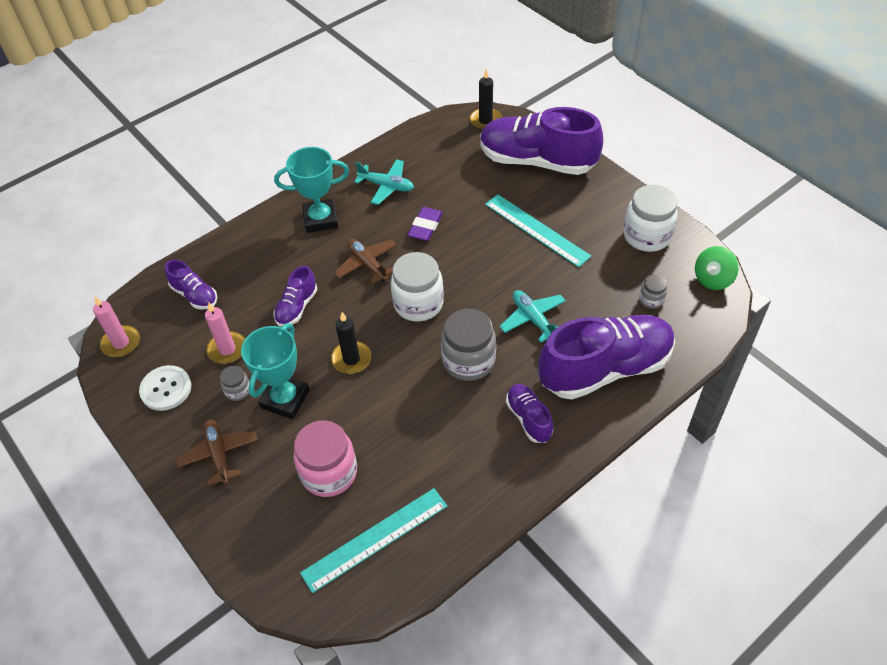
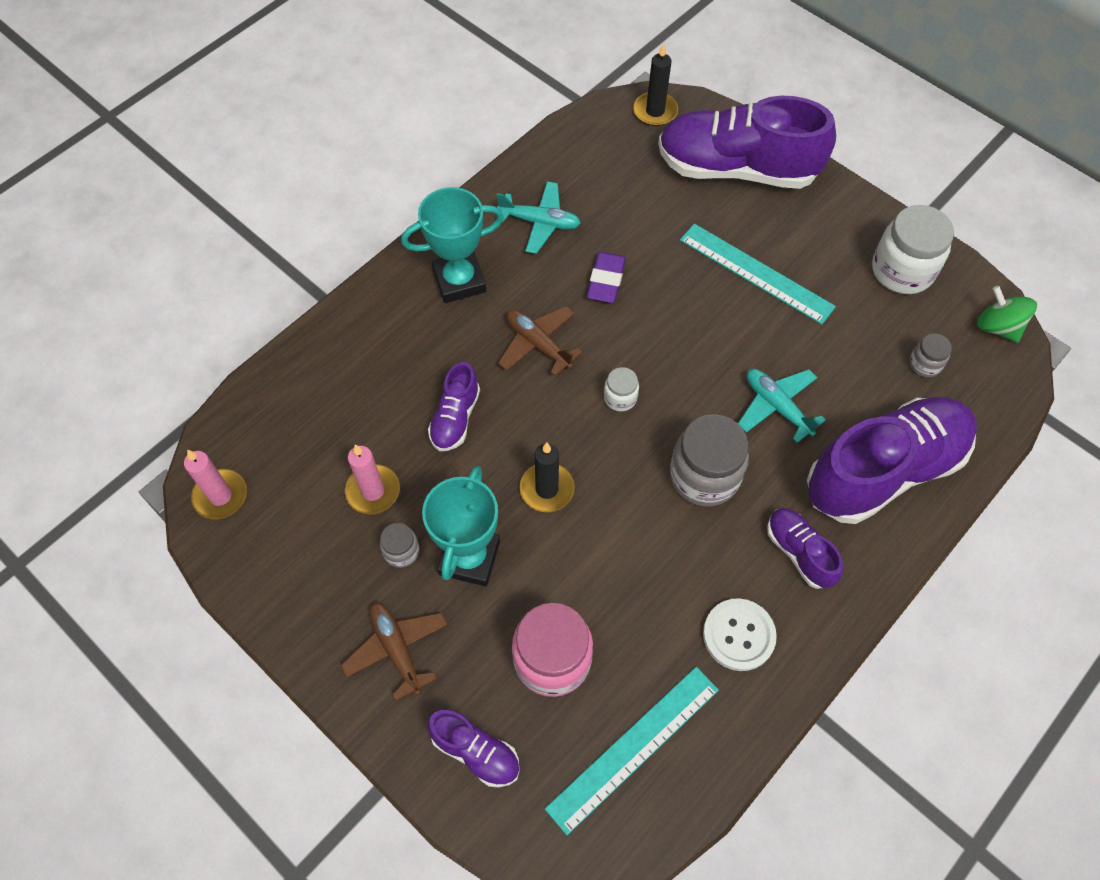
camera: 10 degrees left, 10 degrees up
white button [139,365,191,411] -> white button moved to [703,598,777,671]
purple shoe [165,260,217,310] -> purple shoe moved to [427,709,520,787]
white jar [391,252,444,322] -> white jar [604,367,639,412], size x0.49
green spinning top [695,246,739,290] -> green spinning top turned 105 degrees clockwise [977,286,1037,343]

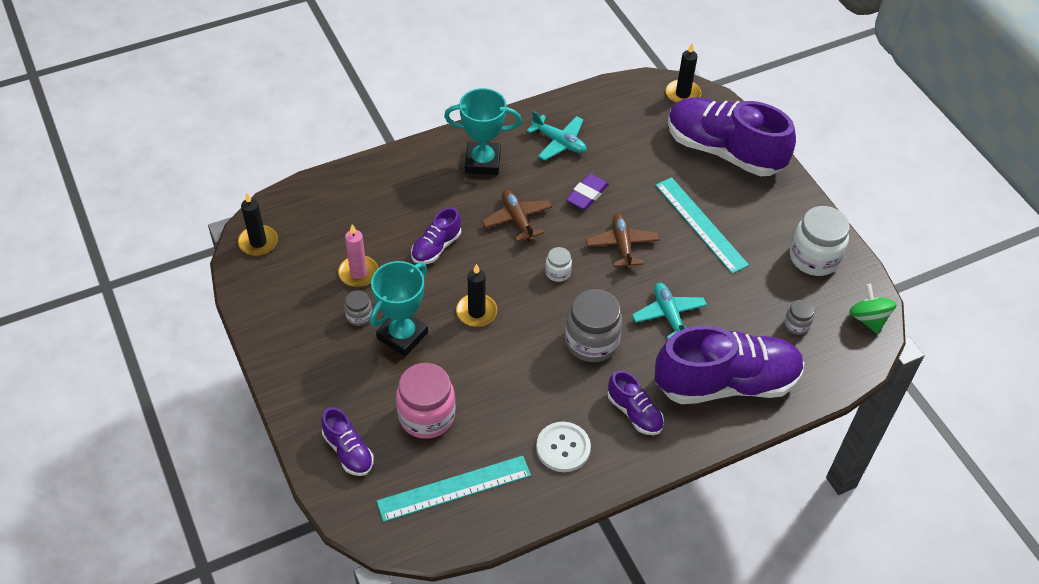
camera: 20 degrees right, 10 degrees down
pink candle [184,450,247,519] -> black candle [238,193,278,256]
brown plane [341,602,448,701] -> brown plane moved to [586,214,660,269]
purple shoe [767,508,843,589] -> purple shoe turned 150 degrees clockwise [608,371,664,435]

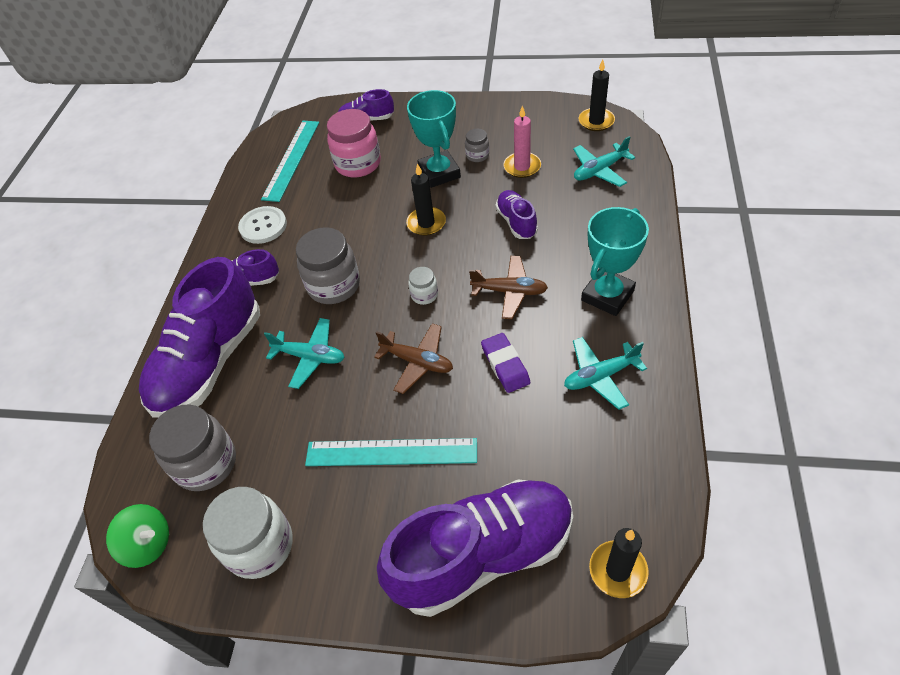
camera: 130 degrees right, 0 degrees up
grey jar [784,300,814,335] -> grey jar [149,404,236,491], size x2.02
none -> turquoise plane [573,136,635,187]

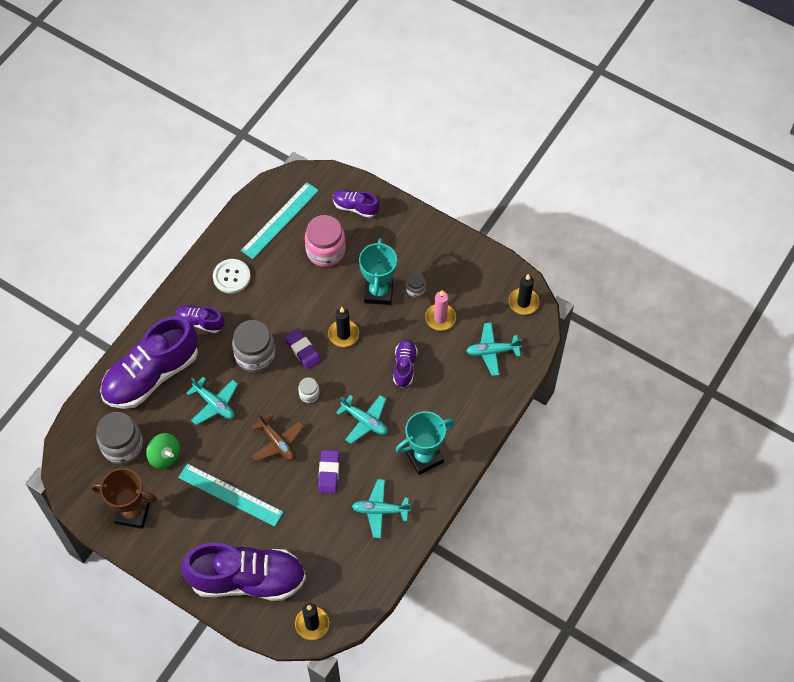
camera: 20 degrees right, 10 degrees up
green spinning top [106,504,169,568] -> green spinning top moved to [146,433,180,469]
white jar [203,487,292,579] -> brown trophy [91,468,157,529]
brown plane [469,256,548,319] -> turquoise plane [336,395,388,444]
none -> purple eraser [285,329,321,370]

